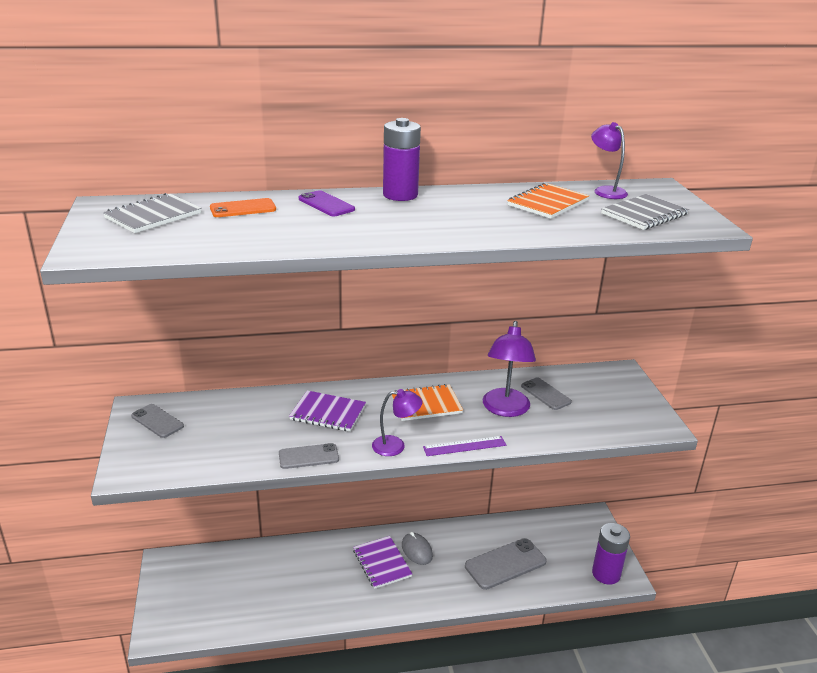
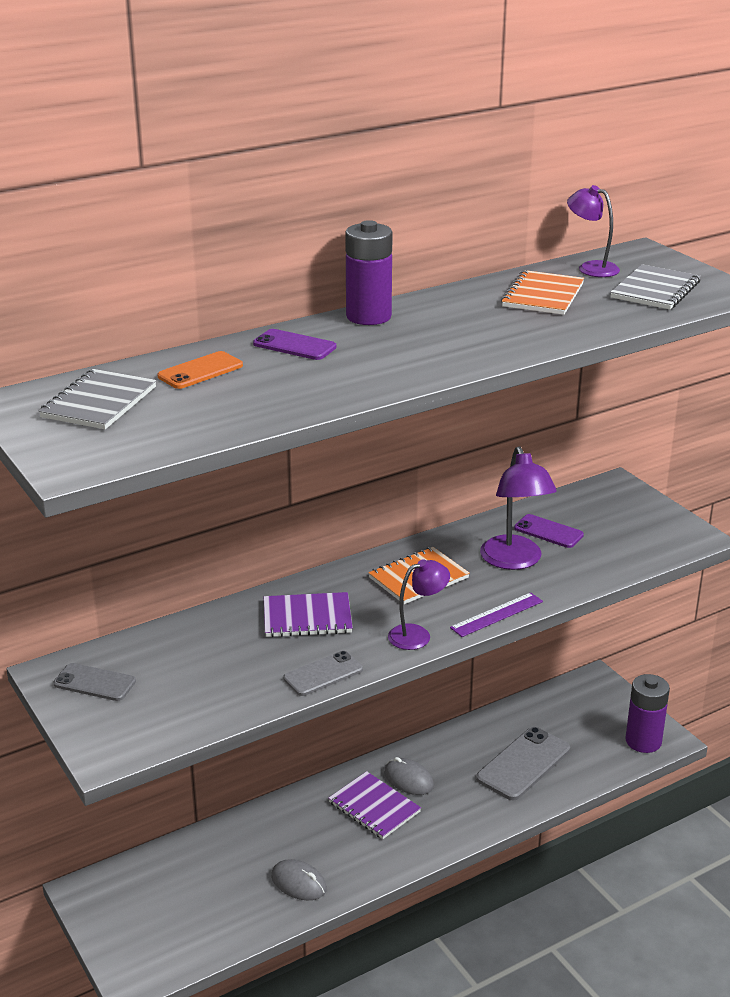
camera: 20 degrees left, 0 degrees up
grey phone [521,378,572,410] -> purple phone [514,514,584,548]
none -> grey mouse [271,859,327,900]

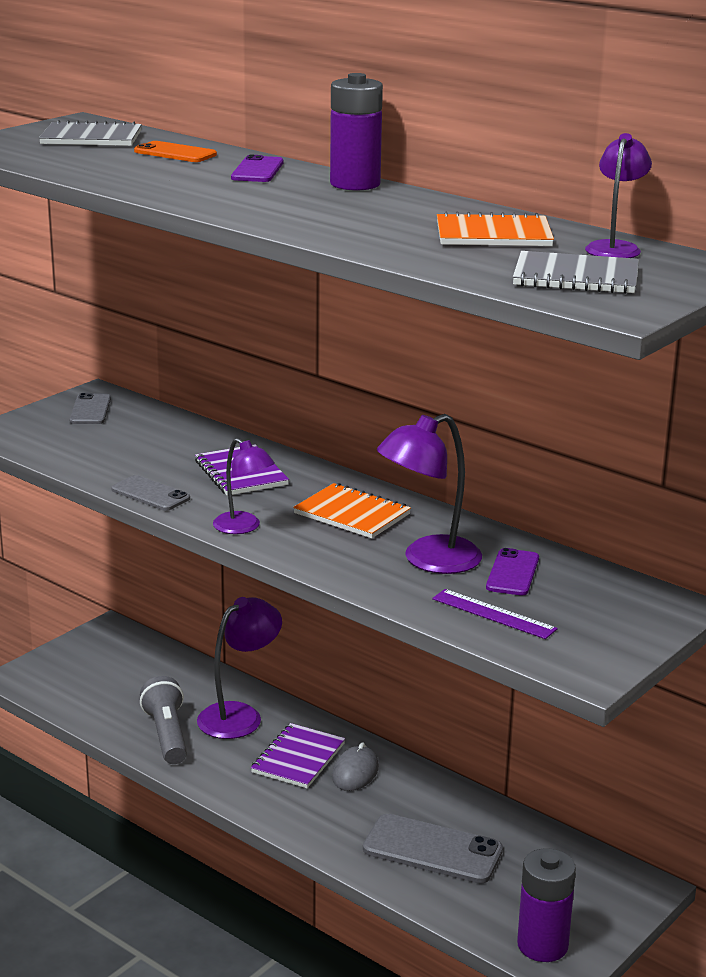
camera: 70 degrees right, 5 degrees down
grey mouse [271,859,327,900] -> grey flashlight [140,676,187,764]
purple ruler [450,592,543,637] -> purple ruler moved to [432,589,558,639]
none -> purple lamp [197,597,282,739]

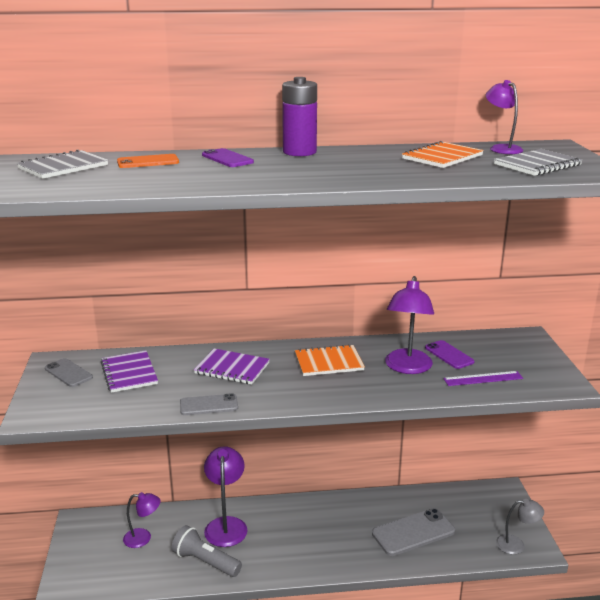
camera: 45 degrees left, 0 degrees up
purple lamp [213,438,275,534] -> purple lamp moved to [123,492,161,548]
purple notebook [251,723,345,788] -> purple notebook moved to [101,350,158,393]
grey mouse [332,742,379,791] -> none
purple battery [517,848,576,962] -> grey lamp [496,499,544,555]

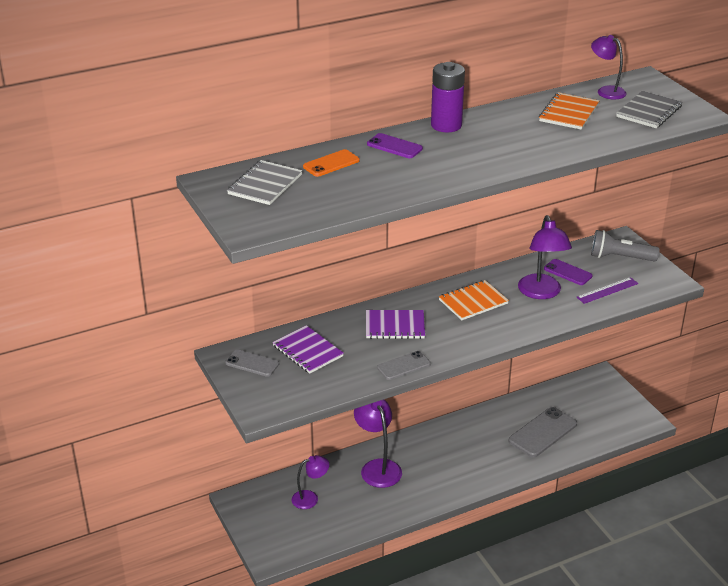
camera: 20 degrees left, 10 degrees up
grey flashlight [171,525,242,577] -> grey flashlight moved to [591,230,660,262]
grey lamp [496,499,544,555] -> none

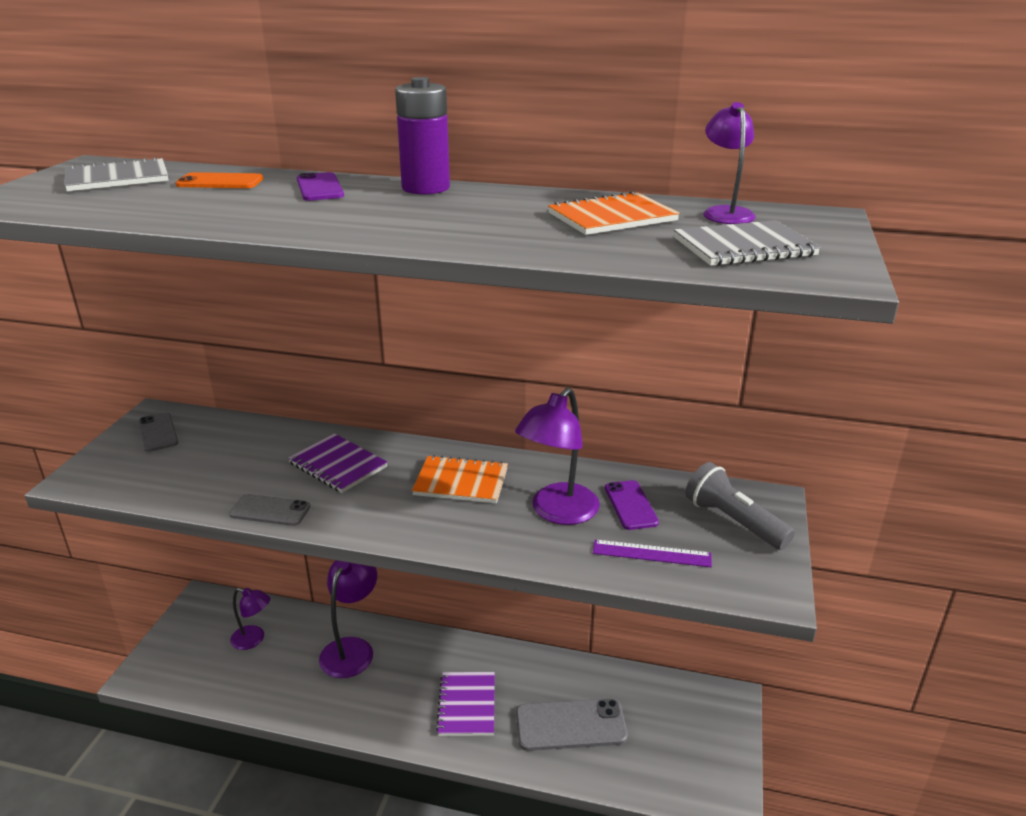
camera: 40 degrees right, 5 degrees down
purple notebook [272,325,344,374] -> purple notebook moved to [436,672,495,736]

